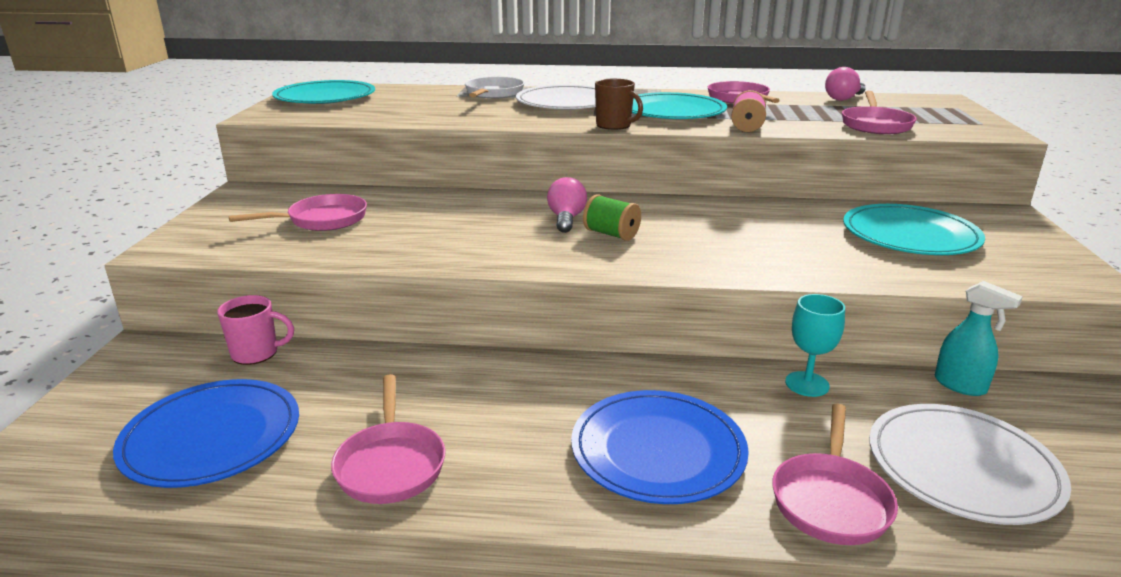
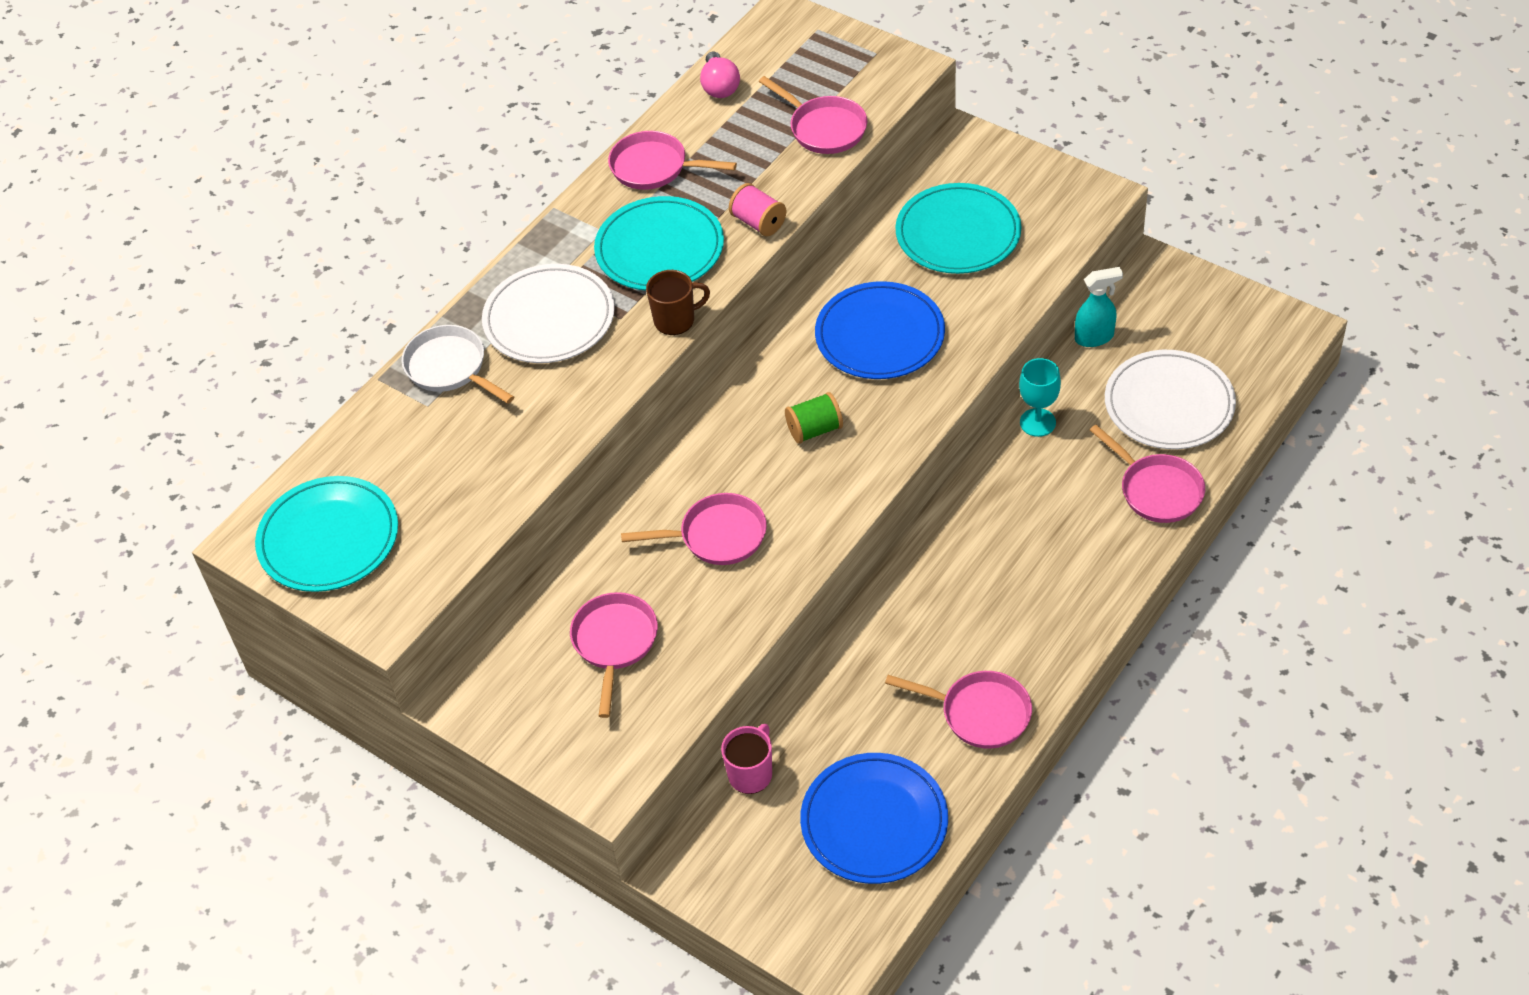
camera: 55 degrees left, 25 degrees up
pink light bulb [547,177,587,233] -> none
blue plate [571,390,749,504] -> blue plate moved to [815,281,945,379]
none -> pink pan [621,493,767,565]

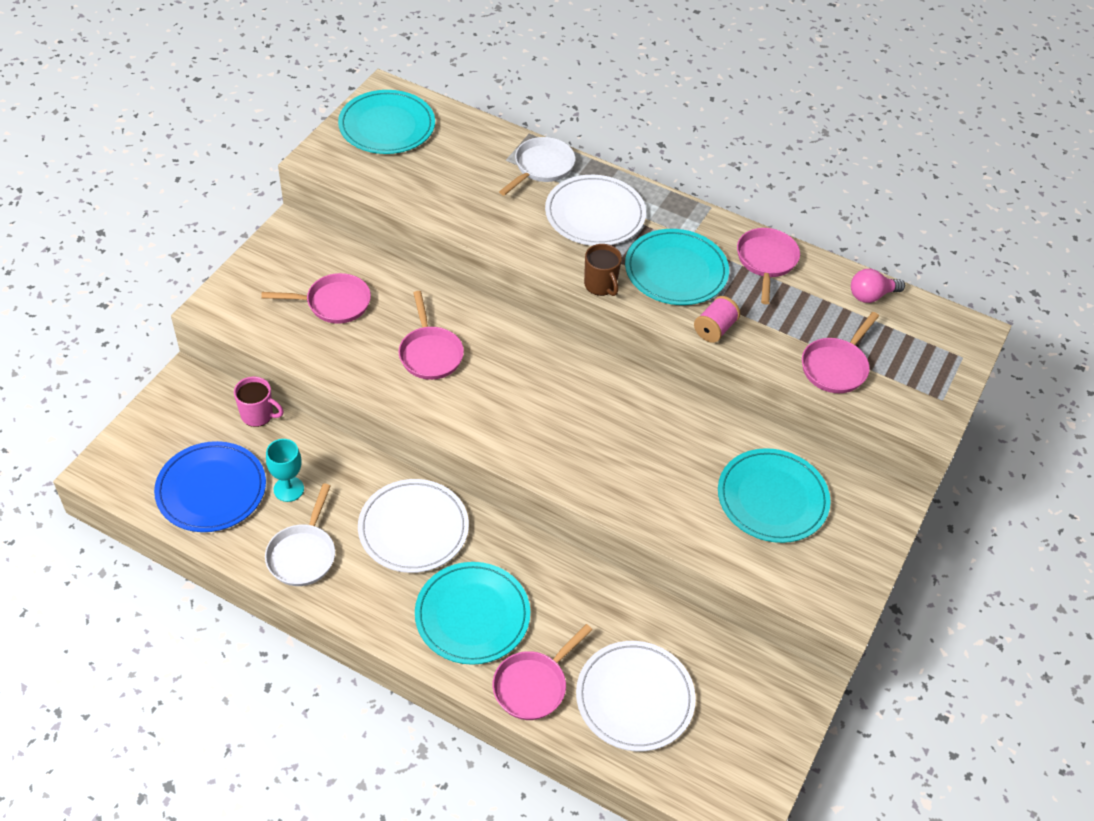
camera: 75 degrees right, 0 degrees up
green spool [785,392,843,444] -> none
blue plate [815,281,945,379] -> none
pink pan [885,671,1032,749] -> white pan [265,484,335,586]
turquoise goblet [1019,358,1061,437] -> turquoise goblet moved to [266,439,304,502]
turquoise spray bottle [1075,267,1123,347] -> none
none -> white plate [358,479,469,573]
none -> turquoise plate [415,562,530,665]

